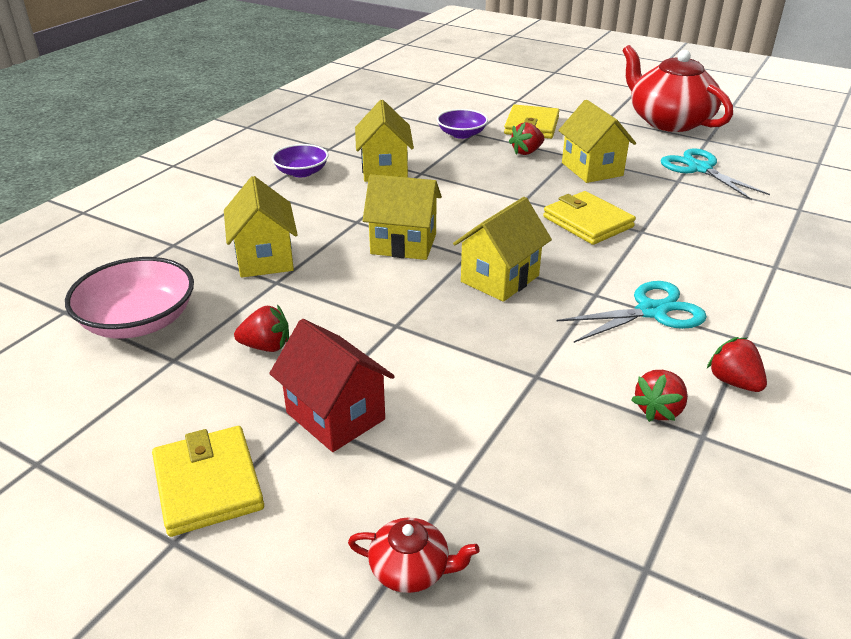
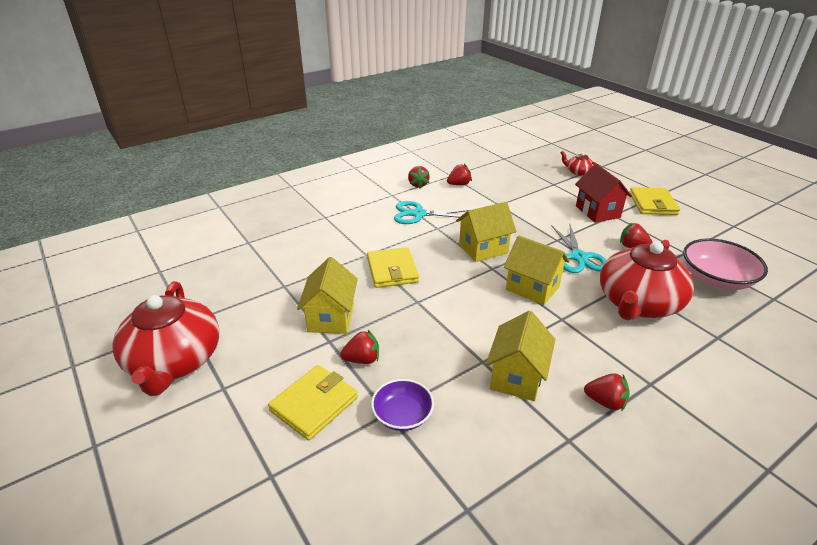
camera: 155 degrees left, 0 degrees up
yellow house [224,176,298,278] -> red teapot [600,240,694,321]
purple bowl [272,144,328,177] -> red strawberry [584,373,630,411]
turquoise scissors [661,148,770,200] -> turquoise scissors moved to [551,225,606,273]

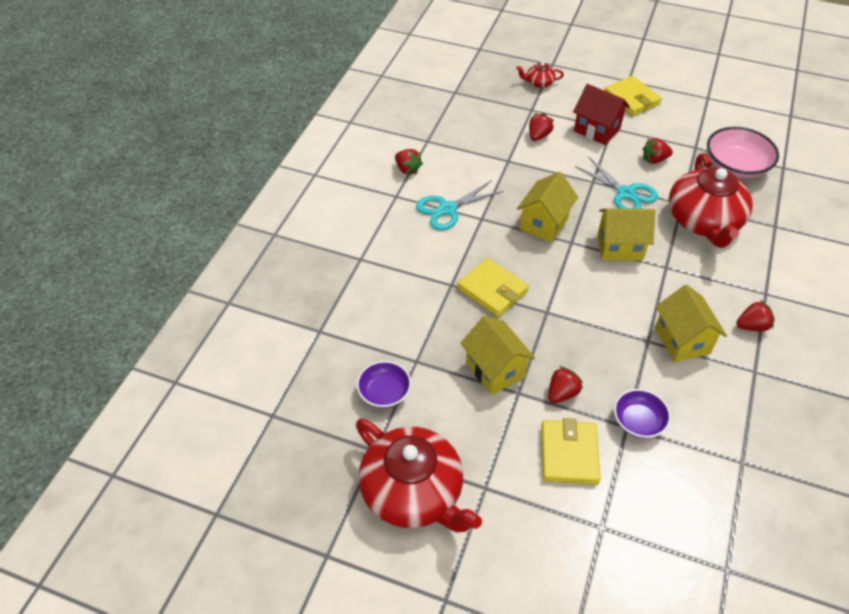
camera: 35 degrees left, 15 degrees up
red strawberry [447,164,472,185] -> red strawberry moved to [529,113,554,141]
none -> purple bowl [357,361,411,408]

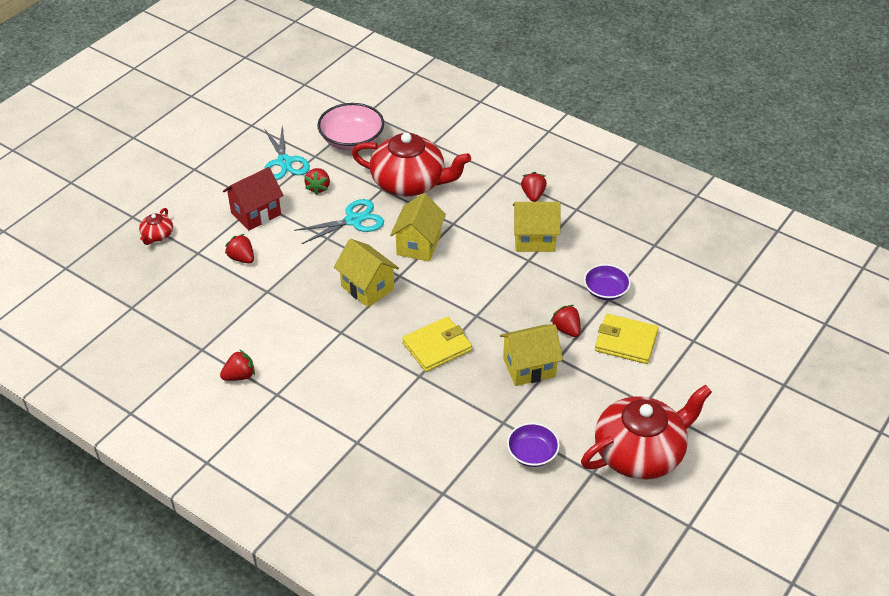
camera: 75 degrees left, 5 degrees down
turquoise scissors [416,180,503,230] -> turquoise scissors moved to [264,125,310,180]
yellow wallet [604,76,662,116] -> none

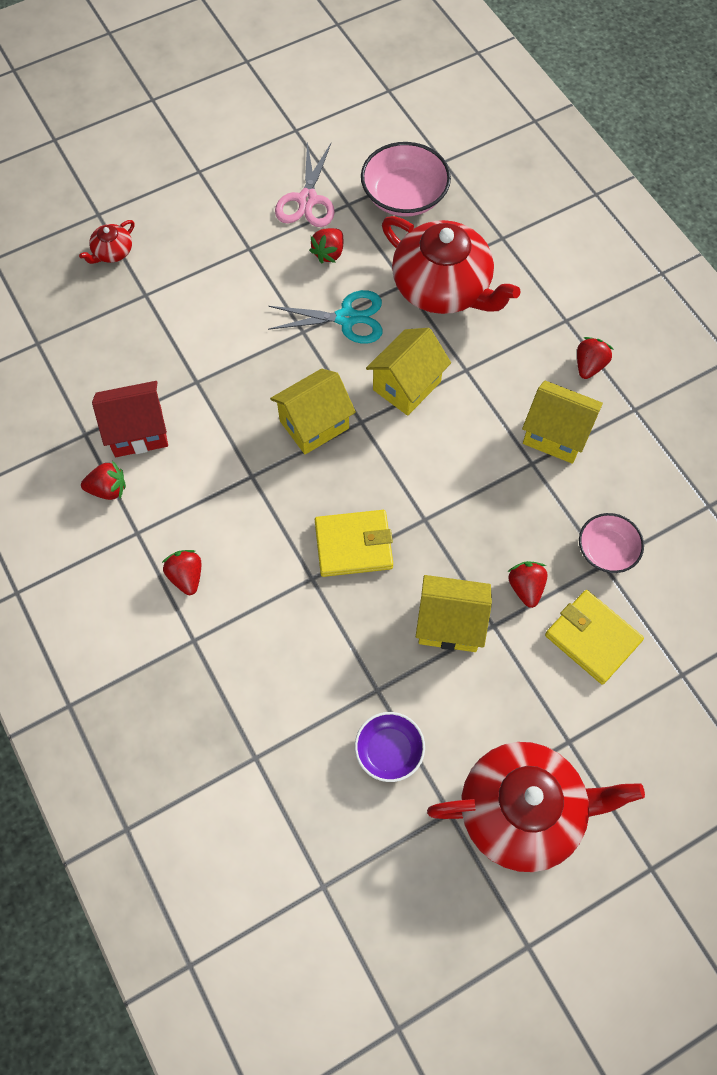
camera: 25 degrees right, 20 degrees up
red house [223,167,283,231] -> red house moved to [92,381,168,457]
red strawberry [225,234,254,264] -> red strawberry moved to [162,550,201,595]
turquoise scissors [264,125,310,180] -> pink scissors [275,142,335,227]
yellow house [334,239,399,307] -> yellow house turned 75 degrees clockwise [270,369,356,454]
purple bowl [584,264,631,300] -> pink bowl [579,513,644,573]

